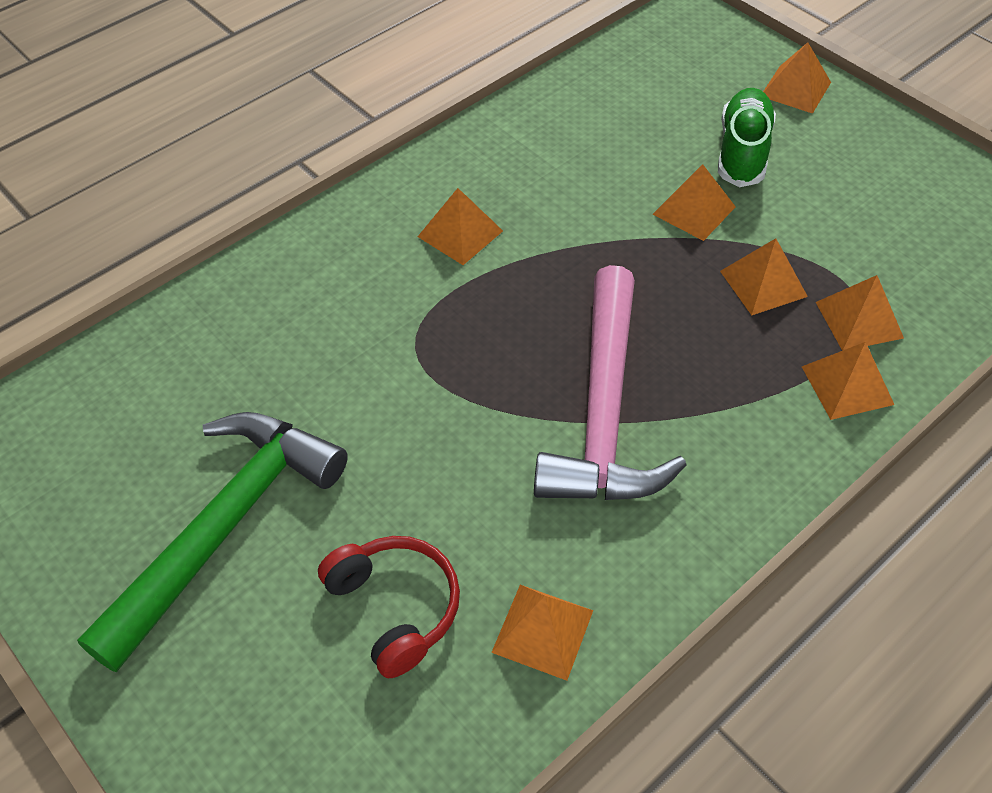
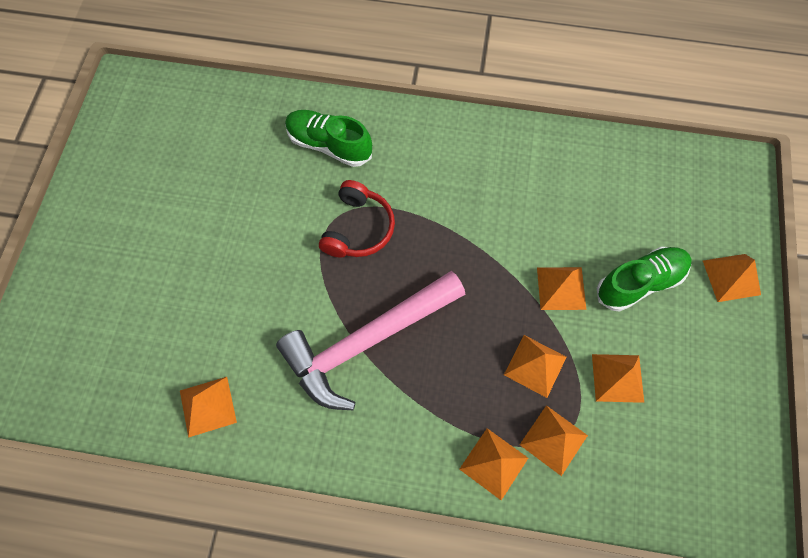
camera: 50 degrees right, 15 degrees up
green hammer [77,412,348,673] -> none
red headphones [318,536,460,678] -> red headphones moved to [319,180,395,258]
orange pyramid [418,188,503,265] -> orange pyramid moved to [592,354,644,403]
none -> green shoe [285,110,372,167]

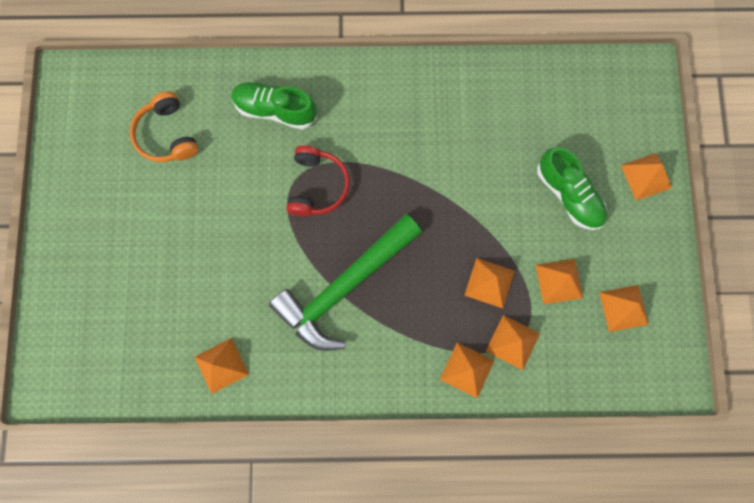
camera: 10 degrees left, 10 degrees up
pink hammer [276,271,465,410] -> green hammer [269,214,422,351]
orange pyramid [537,267,586,310] -> orange pyramid moved to [599,285,649,332]
green shoe [597,246,692,312] -> green shoe turned 90 degrees clockwise [537,147,607,230]
none -> orange headphones [130,91,198,162]

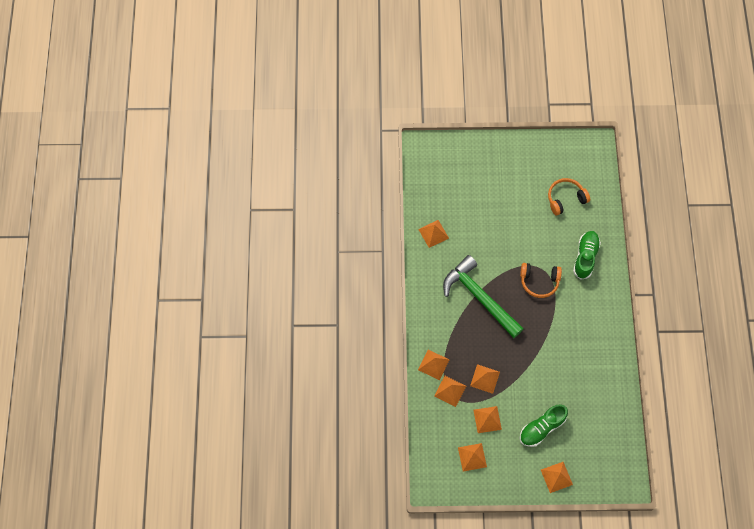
camera: 90 degrees right, 10 degrees down
red headphones [286,145,350,217] -> orange headphones [520,263,562,298]

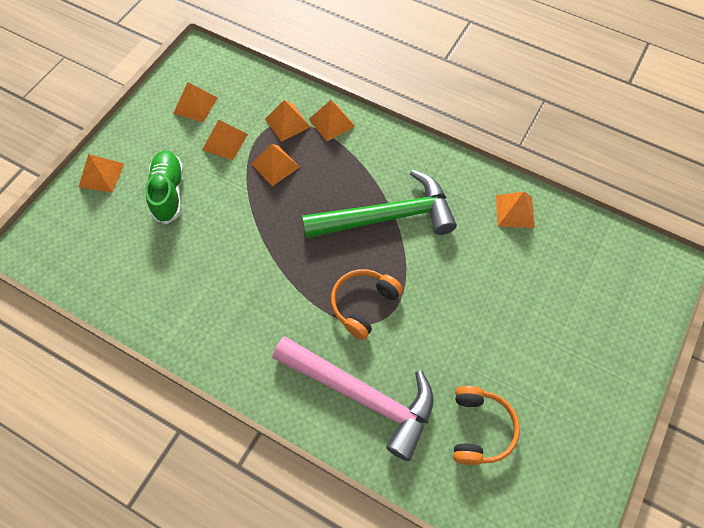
camera: 120 degrees right, 5 degrees down
green shoe [573,231,601,280] -> pink hammer [273,336,434,461]

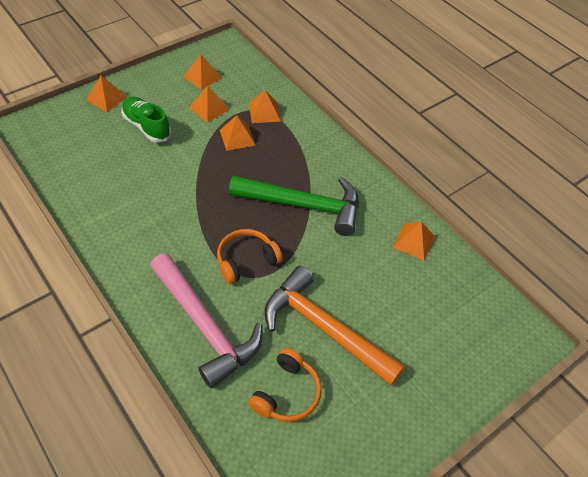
camera: 20 degrees right, 10 degrees down
green shoe [145,150,183,224] -> green shoe turned 60 degrees counterclockwise [121,97,171,143]
orange pyramid [309,100,355,141] -> none
none -> orange hammer [264,266,405,385]

